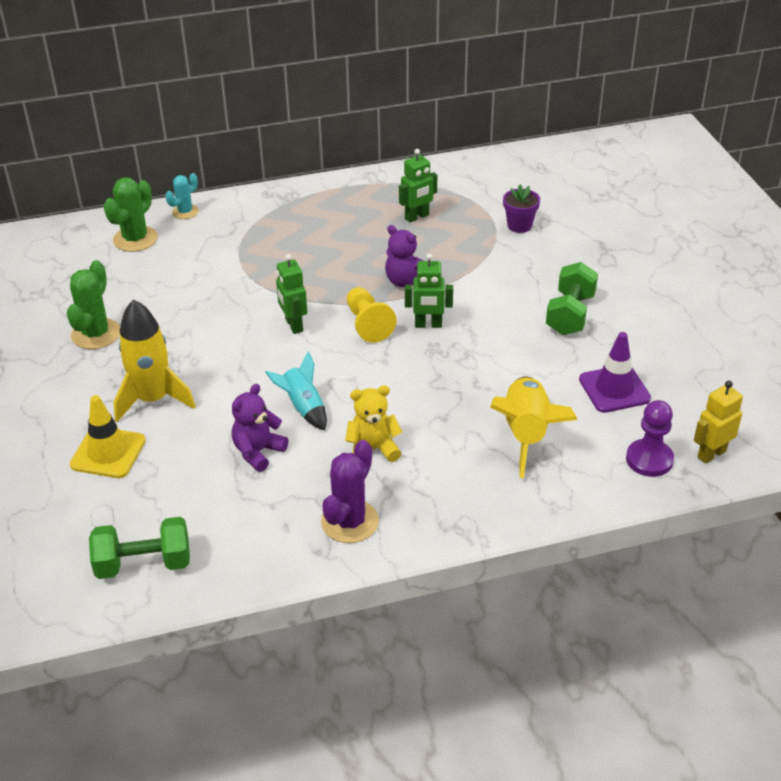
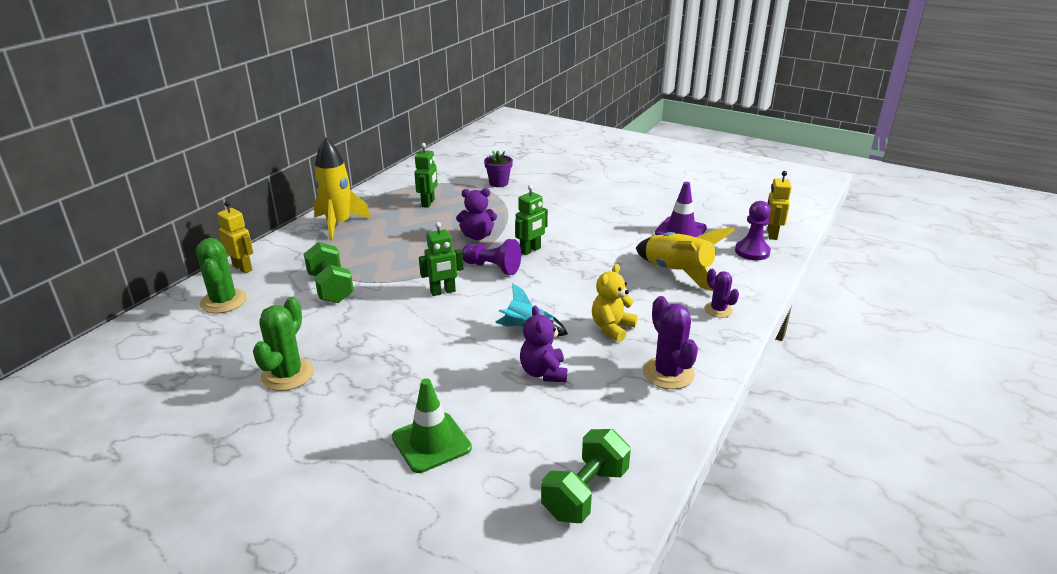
camera: 45 degrees left, 10 degrees down
green cactus [67,260,120,349] -> green cactus turned 45 degrees clockwise [253,297,314,391]
yellow traffic cone [70,395,146,478] -> green traffic cone [392,378,472,473]
yellow rocket [114,299,196,422] -> yellow rocket moved to [314,138,370,241]
turquoise cactus [166,173,199,219] -> yellow robot [217,201,253,273]
green robot [276,254,307,334] -> green robot turned 45 degrees counterclockwise [419,222,463,296]
yellow pawn [347,287,397,343] -> purple pawn [462,239,521,275]
green dumbbell [546,262,598,335] -> green dumbbell moved to [304,242,354,303]
none -> purple cactus [704,269,739,318]

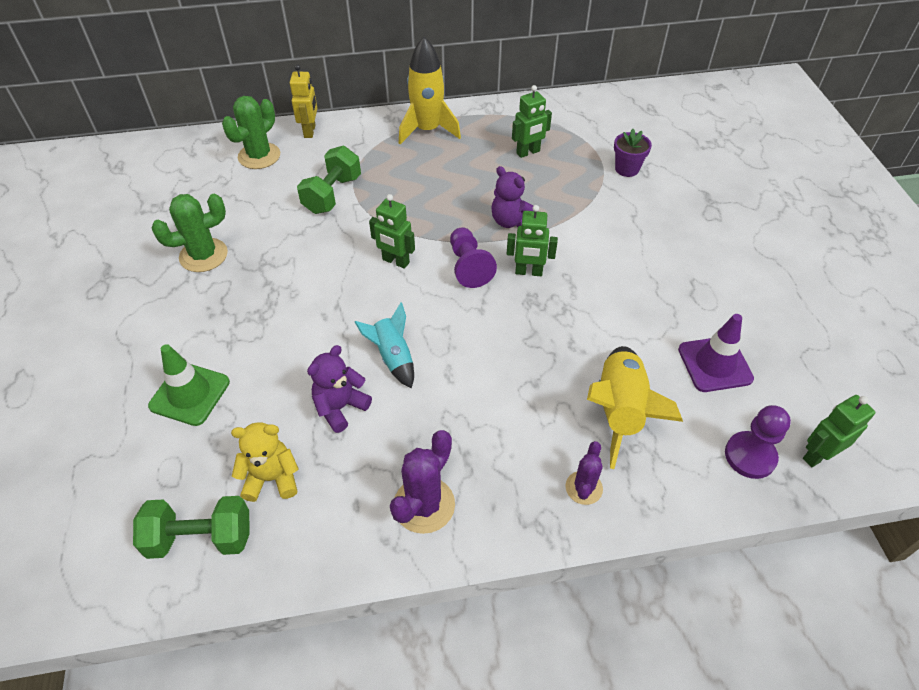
camera: 50 degrees right, 20 degrees up
yellow teddy bear [592,264,638,342] -> yellow teddy bear moved to [231,422,299,502]
yellow robot [767,171,792,240] -> green robot [803,395,875,467]

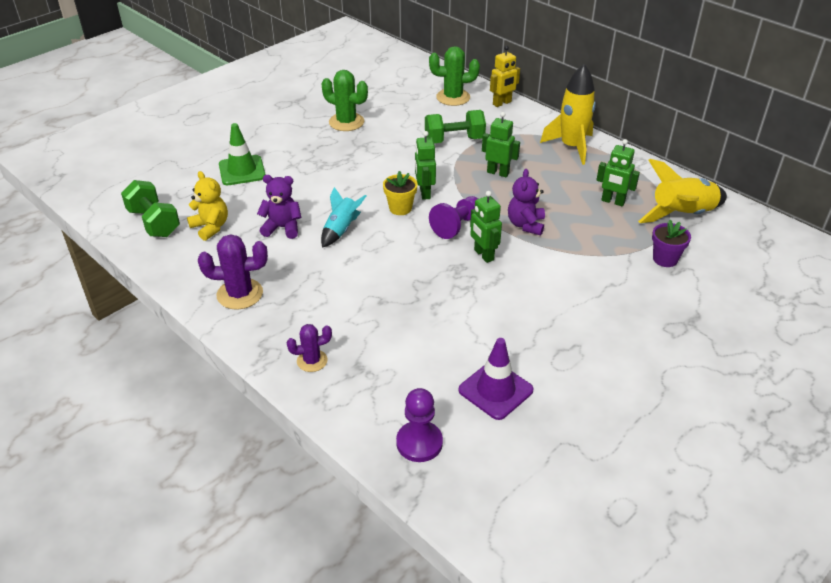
camera: 55 degrees right, 10 degrees down
yellow rocket [587,346,683,469] -> yellow rocket moved to [638,159,727,223]
green robot [803,395,875,467] -> green robot moved to [482,112,520,177]
none -> yellow flower pot [383,171,418,215]

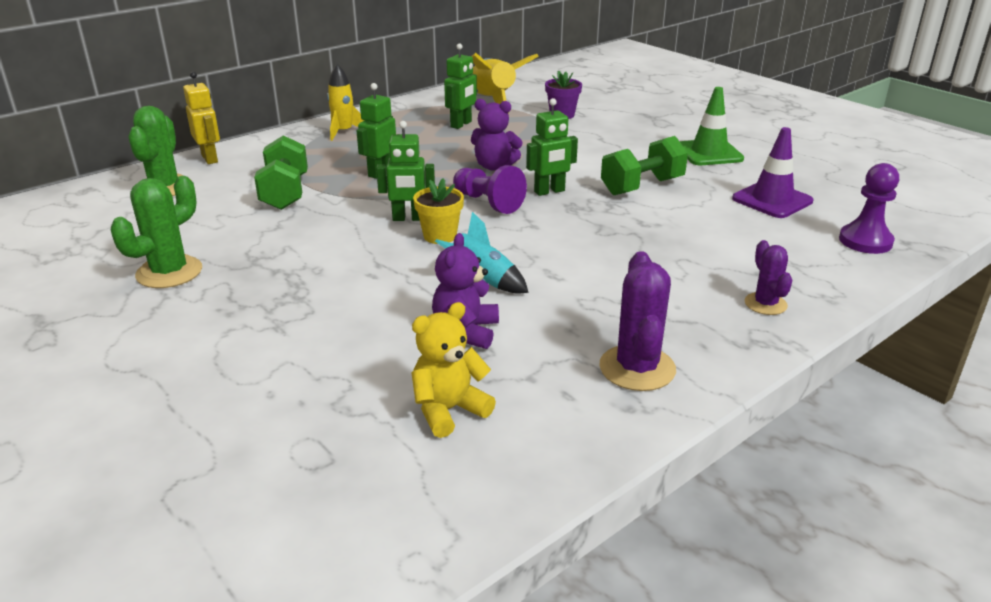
camera: 85 degrees left, 10 degrees down
green dumbbell [121,180,180,237] -> green dumbbell moved to [601,136,688,195]
green traffic cone [219,123,266,185] -> green traffic cone moved to [680,87,744,165]
yellow rocket [540,64,596,165] -> yellow rocket [327,64,365,141], size x0.61

